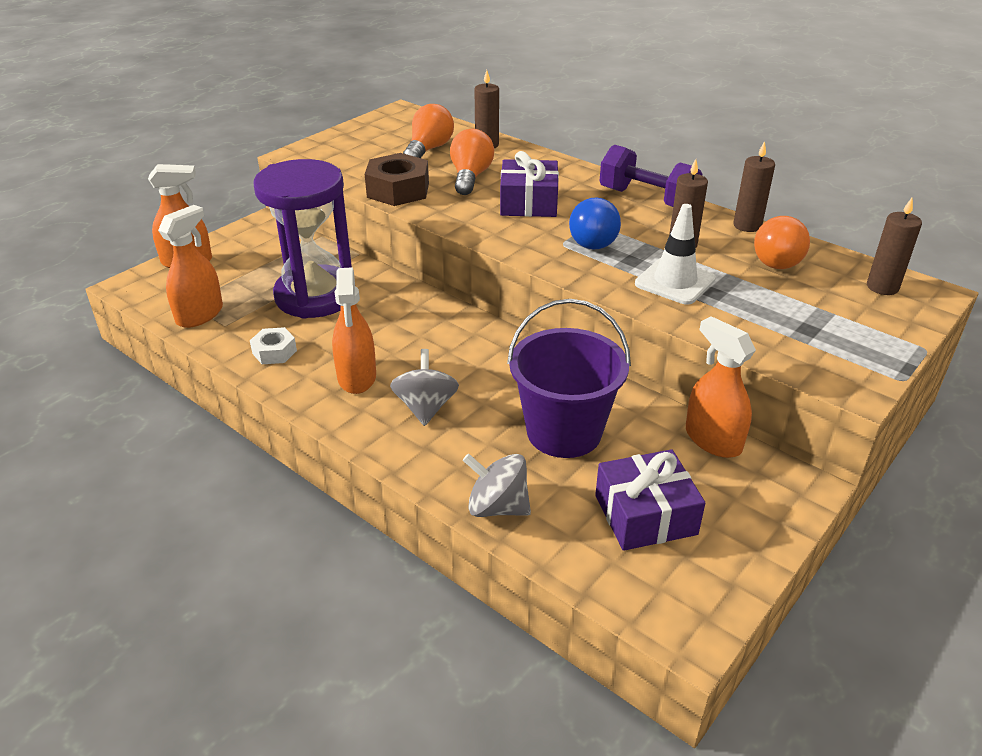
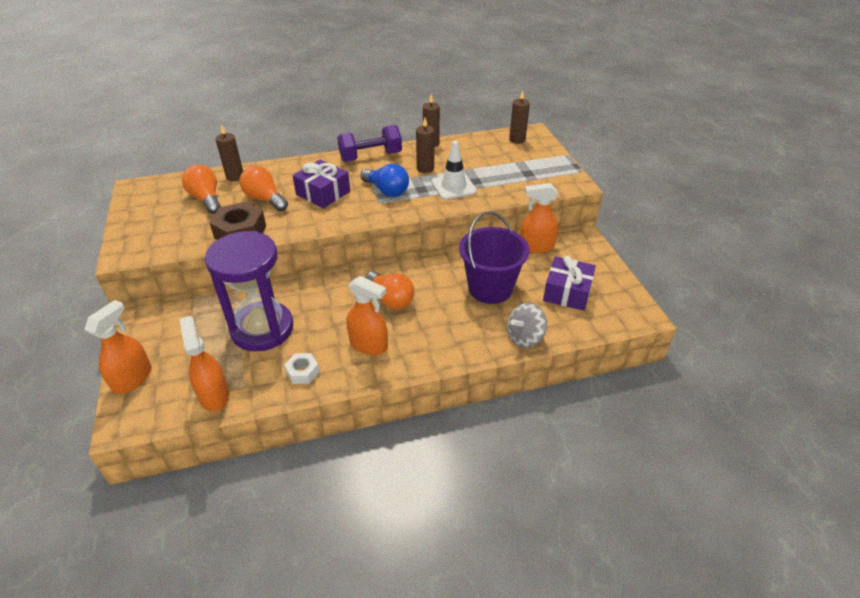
camera: 55 degrees left, 5 degrees up
grey spinning top [390,349,459,426] -> none
orange light bulb [754,216,810,269] -> orange light bulb moved to [366,271,414,309]

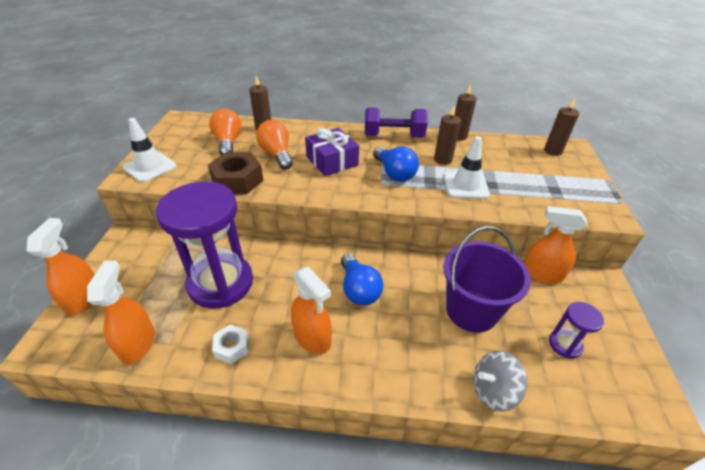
camera: 20 degrees right, 0 degrees up
orange spray bottle [84,300,151,394] -> orange spray bottle turned 45 degrees counterclockwise [27,218,95,315]
orange light bulb [366,271,414,309] -> blue light bulb [341,253,383,305]
purple gift [543,256,596,311] -> purple hourglass [549,302,604,359]
none -> white traffic cone [123,118,176,182]

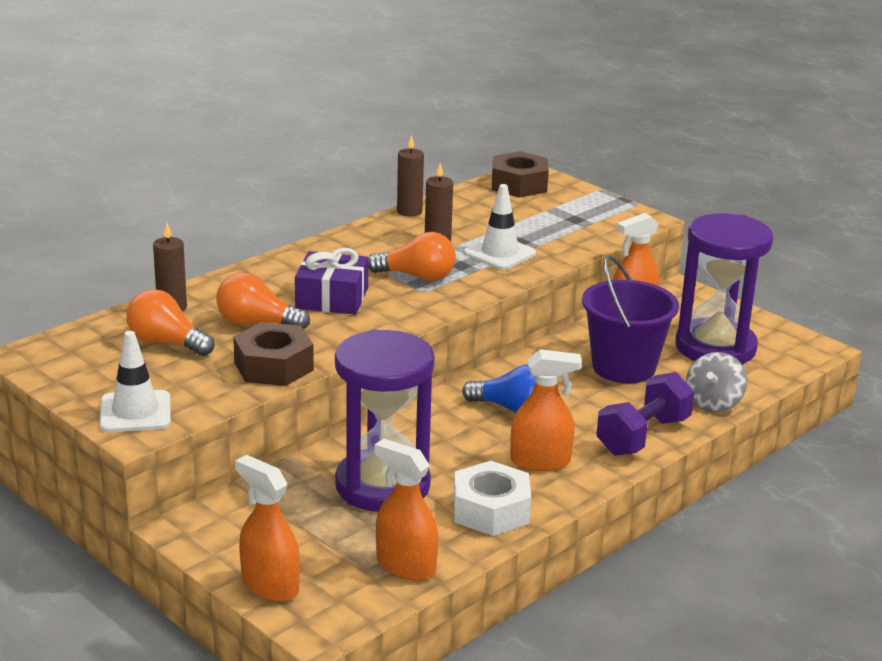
camera: 50 degrees left, 15 degrees down
white nut [212,324,248,364] -> white nut [454,461,531,536], size x1.76
purple dumbbell [365,107,428,137] -> purple dumbbell moved to [596,372,694,456]
blue light bulb [373,146,419,181] -> orange light bulb [368,232,456,281]
brown candle [544,99,579,156] -> brown nut [492,151,549,198]
purple hourglass [549,302,604,359] -> purple hourglass [675,213,773,365], size x2.28

